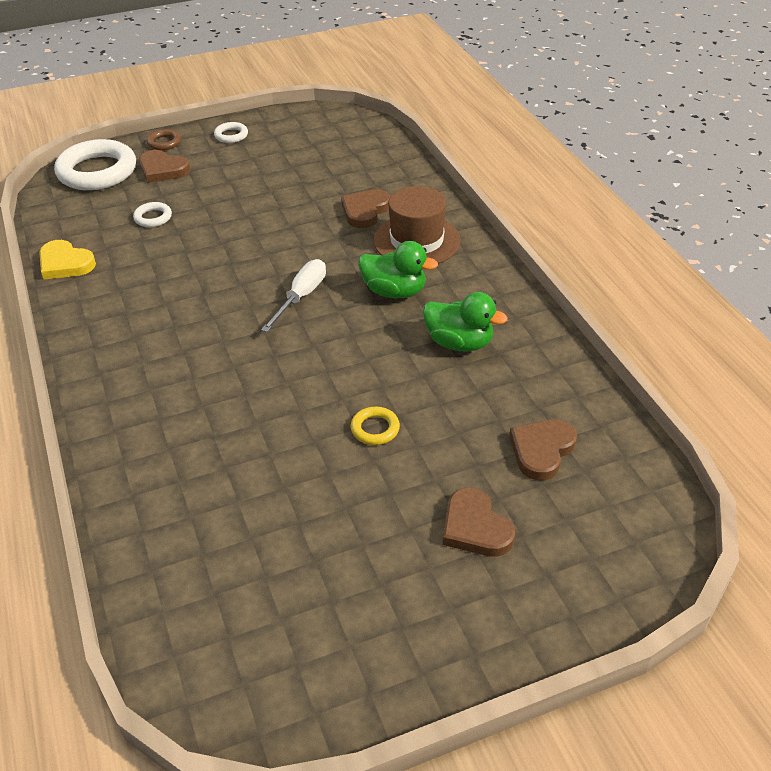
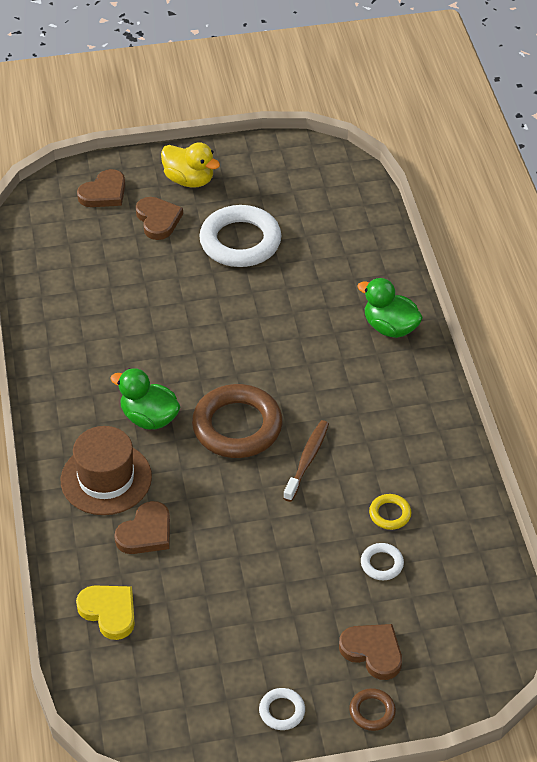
camera: 170 degrees left, 5 degrees up
yellow heart [39,240,96,279] -> yellow heart moved to [76,585,135,640]
white ring [54,139,136,190] -> white ring moved to [199,205,282,267]
white screwdriver [261,259,326,332] -> brown ring [192,384,283,458]
yellow ring [351,407,400,445] -> yellow ring moved to [369,494,411,530]
green duck [423,292,508,352] -> green duck moved to [357,278,423,338]
brown heart [510,419,577,480] -> brown heart moved to [77,169,125,207]
none -> yellow duck [161,142,220,188]
none -> brown toothbrush [283,420,329,502]

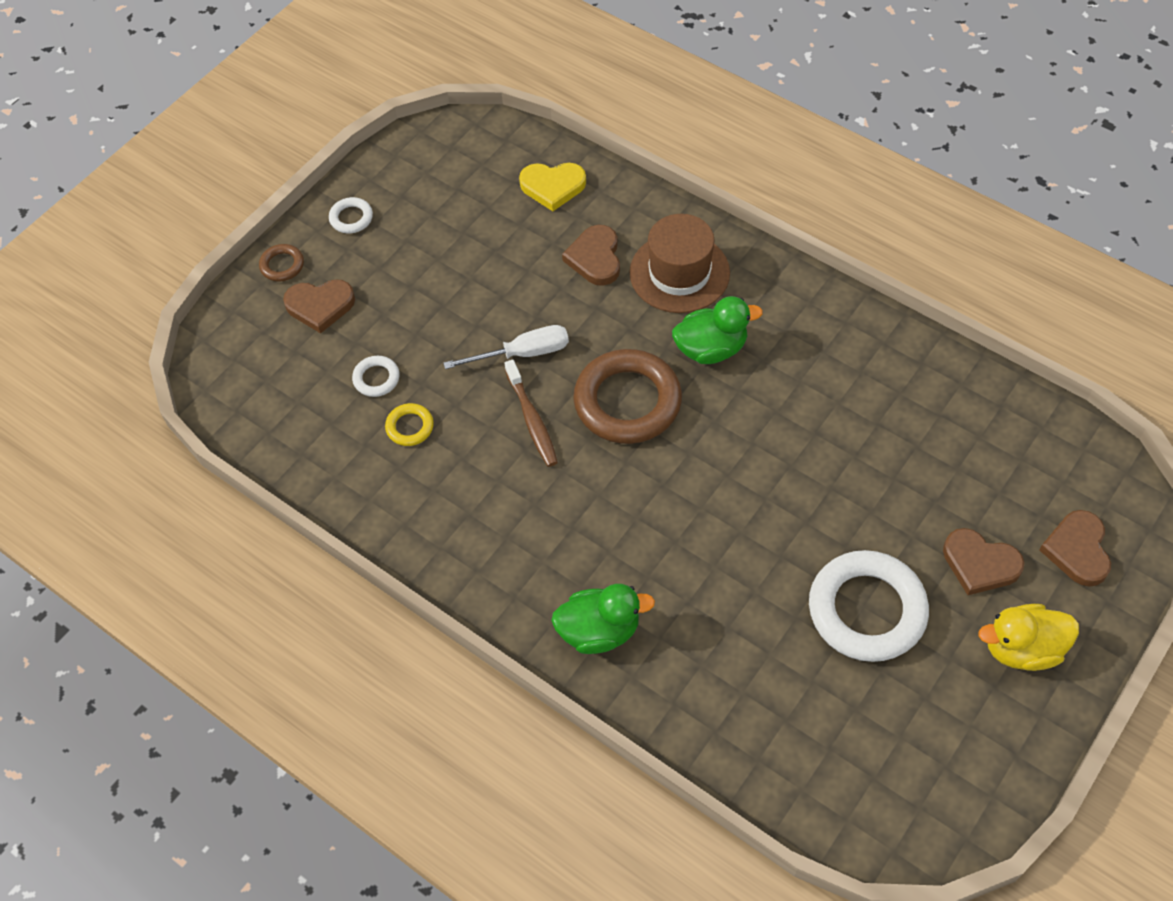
camera: 140 degrees right, 10 degrees up
none -> white screwdriver [443,325,569,369]

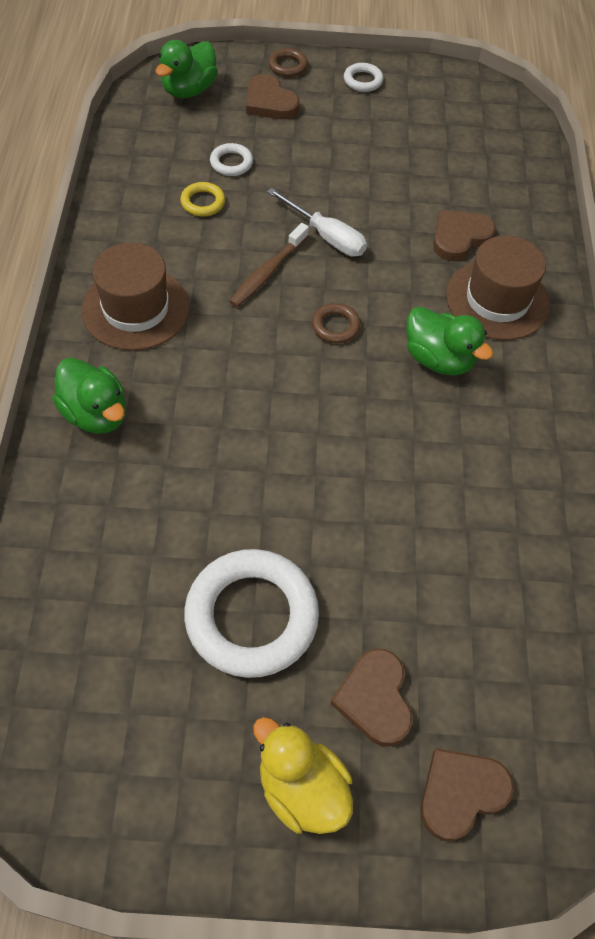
camera: 50 degrees right, 0 degrees up
yellow heart [519,163,586,211] -> none
brown ring [573,349,682,444] -> brown ring [312,303,361,344], size x0.45
none -> brown hat [82,243,190,351]
none -> green duck [156,40,218,98]

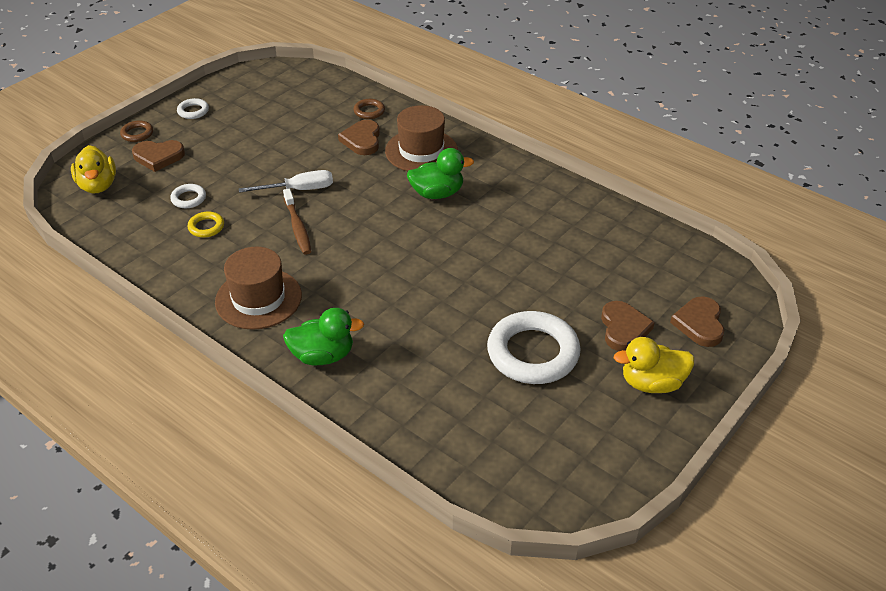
camera: 50 degrees left, 15 degrees down
green duck [156,40,218,98] -> yellow duck [71,145,116,193]
brown ring [312,303,361,344] -> brown ring moved to [354,99,385,119]
brown heart [330,648,413,747] -> brown heart turned 120 degrees counterclockwise [601,301,655,351]

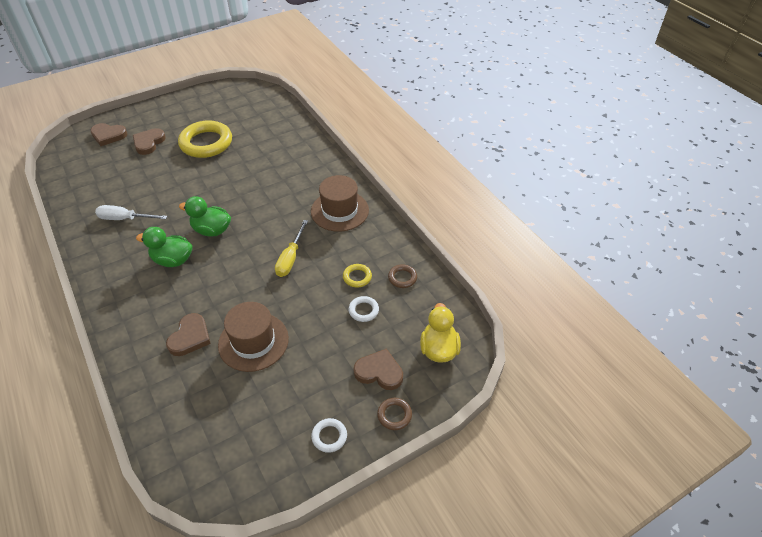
camera: 160 degrees left, 5 degrees up
white screwdriver [239,170,333,193] -> white screwdriver moved to [95,205,168,220]
brown toothbrush [283,188,311,254] -> yellow screwdriver [275,220,308,277]
green duck [283,308,364,365] -> green duck moved to [179,196,231,237]
brown ring [354,99,385,119] -> brown ring moved to [388,264,417,288]
brown hat [385,105,458,171] -> brown hat moved to [218,302,289,372]
white ring [487,311,581,384] -> yellow ring [178,120,232,158]
yellow duck [614,337,694,393] -> none
brown heart [670,296,724,347] -> brown heart turned 75 degrees clockwise [90,123,127,146]

